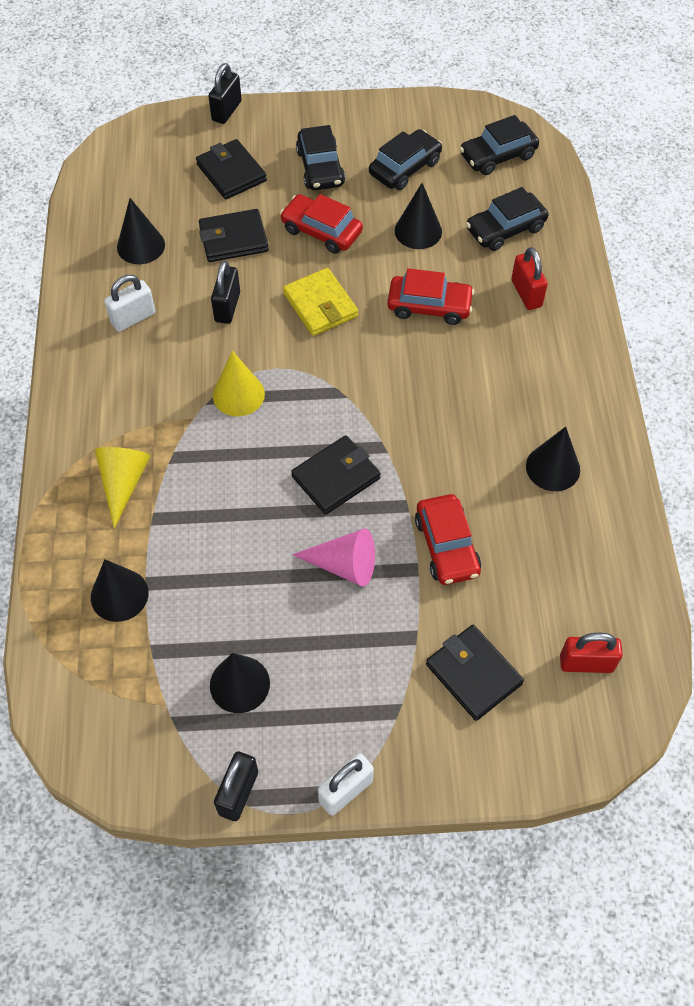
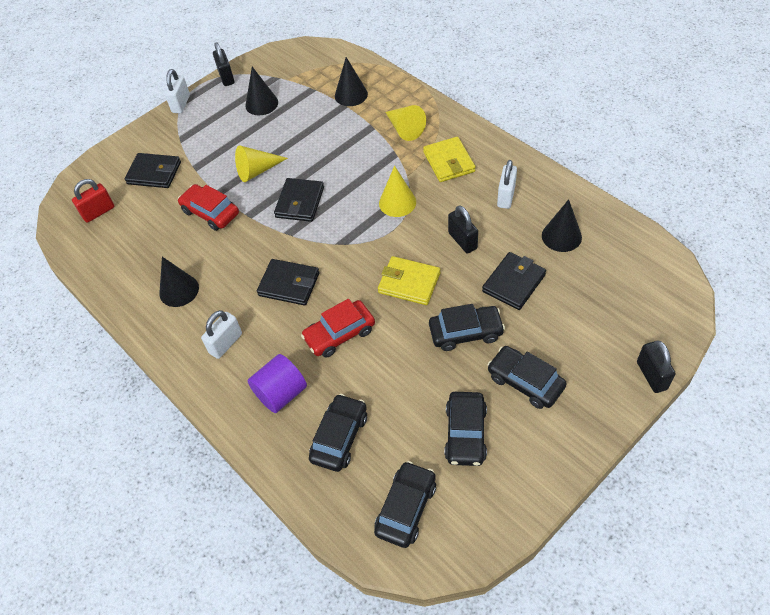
camera: 145 degrees right, 5 degrees down
black wallet [196,139,267,199] -> black wallet moved to [257,259,319,305]
red car [280,194,363,254] -> black car [429,304,505,351]
pink cone [292,528,375,587] -> yellow cone [235,145,288,182]
black cone [395,183,442,249] -> none
red padlock [511,247,548,310] -> purple cylinder [248,354,307,413]
none -> white padlock [201,310,242,359]
none -> yellow wallet [423,136,476,182]

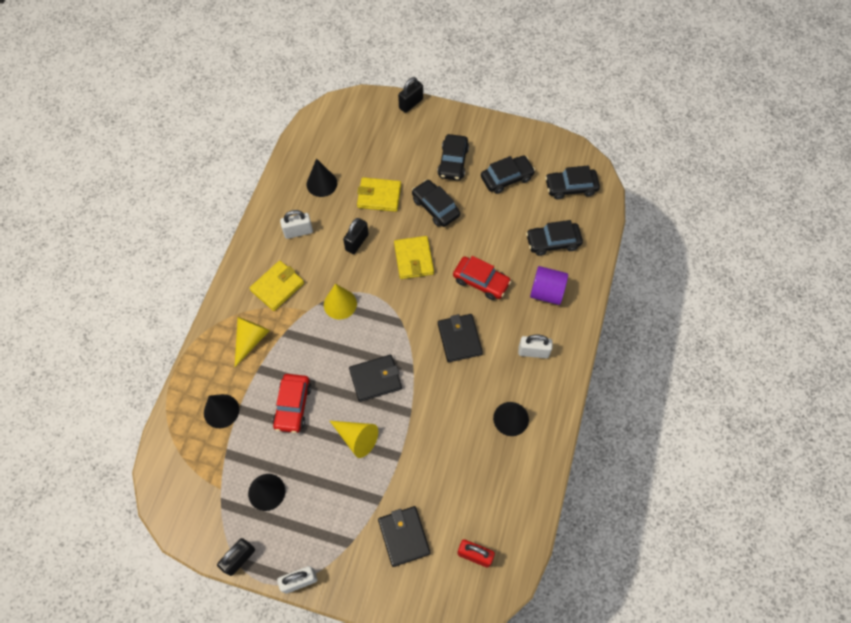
camera: 125 degrees left, 10 degrees up
red car [178,184,239,231] -> red car moved to [273,374,311,433]
black wallet [482,252,546,310] -> yellow wallet [357,177,401,212]

